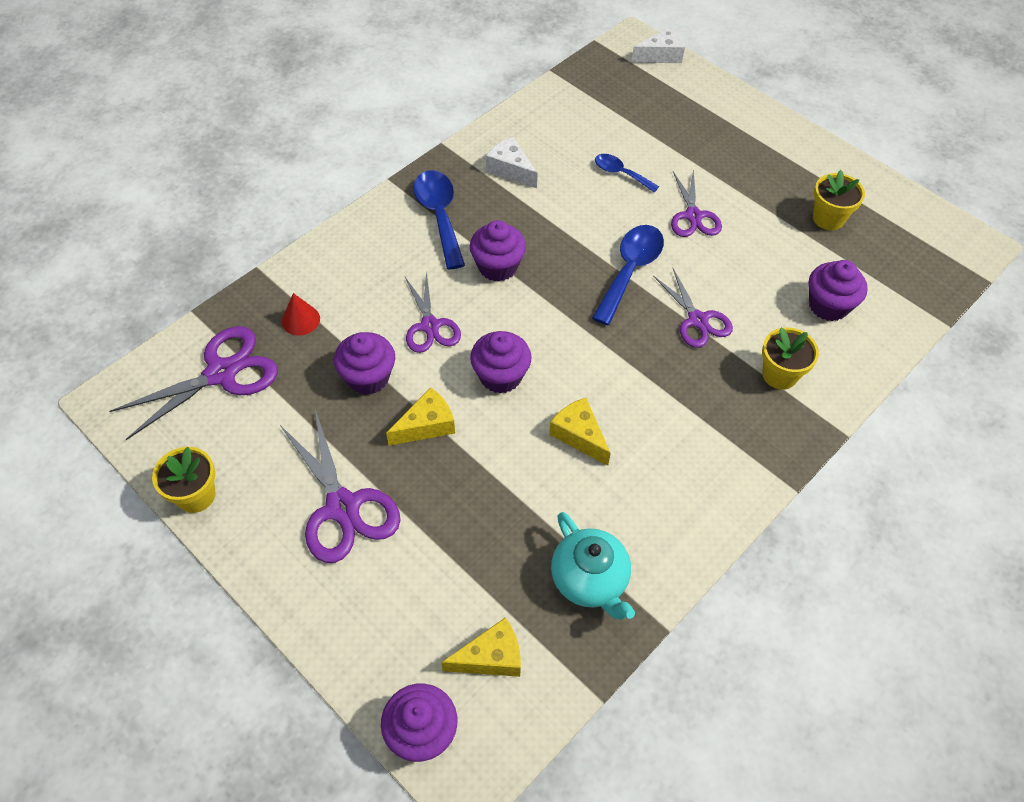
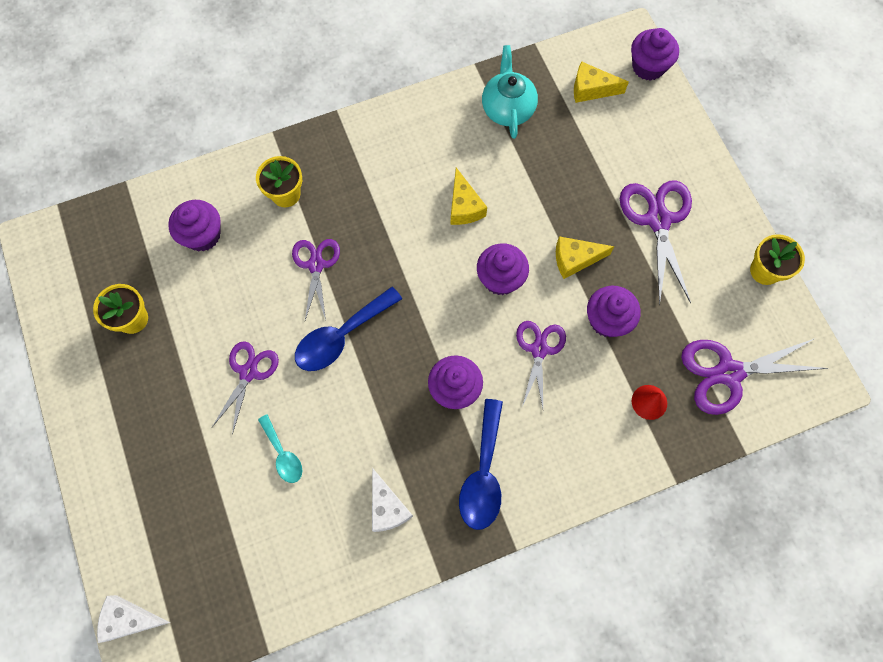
camera: 155 degrees left, 15 degrees up
blue spoon [595,154,659,192] -> turquoise spoon [258,414,302,483]

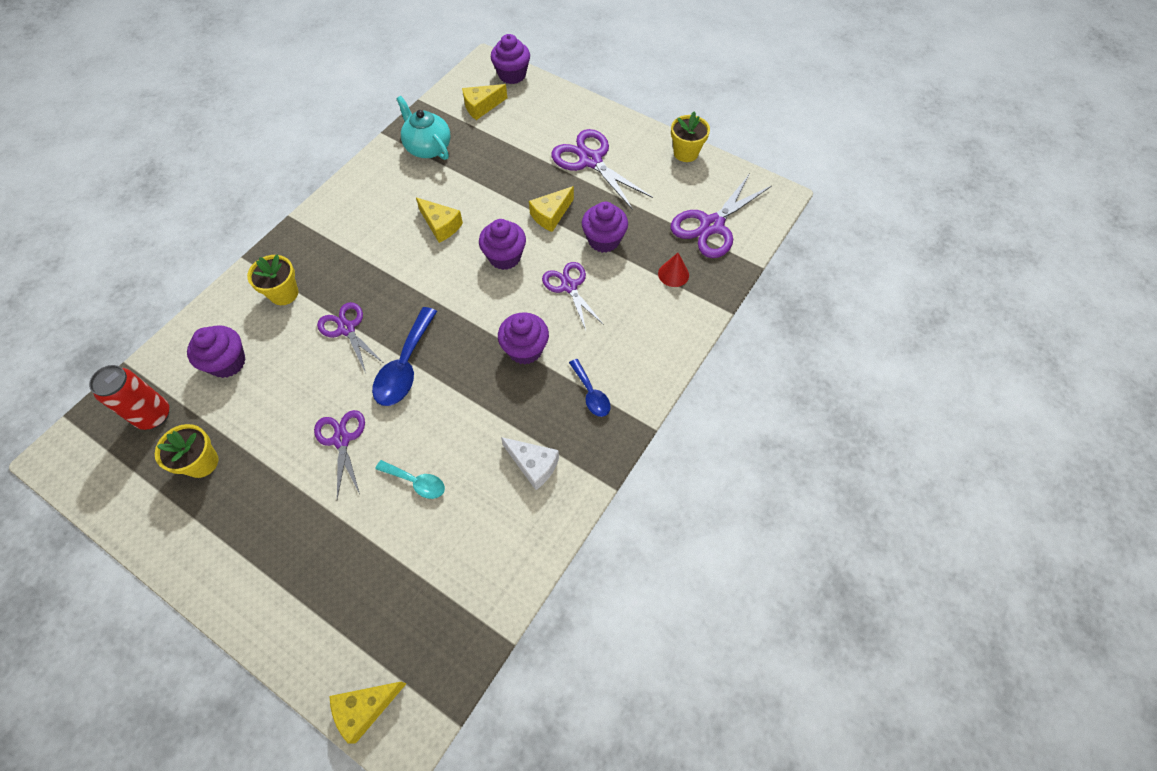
camera: 35 degrees left, 10 degrees down
white cheese [97,595,171,643] -> yellow cheese [329,682,407,744]
blue spoon [459,399,503,530] -> blue spoon [569,359,611,417], size x0.59
none -> red can [89,365,169,430]

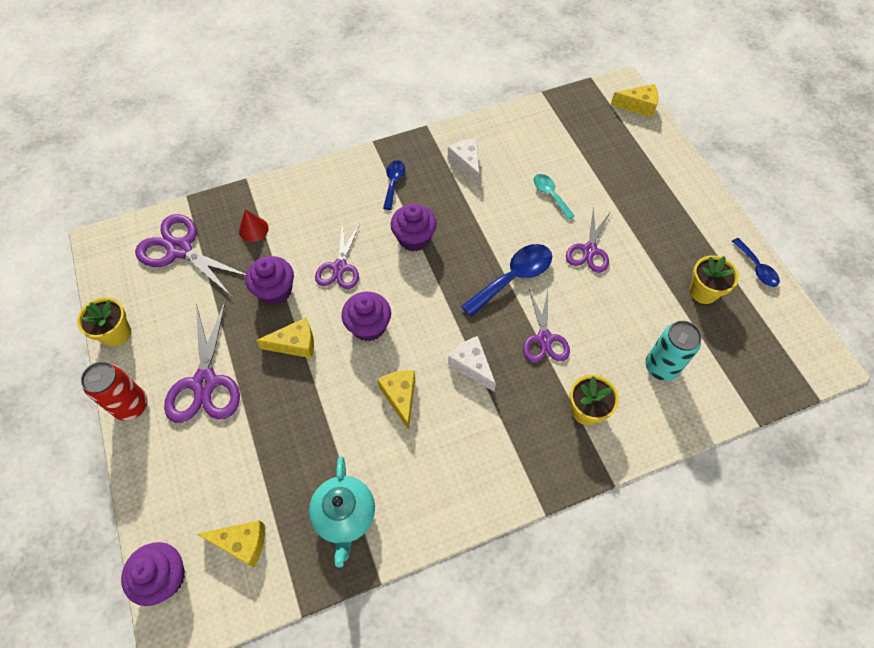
camera: 145 degrees left, 0 degrees up
red can [89,365,169,430] -> red can moved to [81,362,147,421]
purple cupcake [187,325,246,378] -> turquoise can [645,321,702,381]
purple scissors [671,175,772,258] -> purple scissors turned 135 degrees counterclockwise [135,214,246,298]
none -> white cheese [448,336,496,391]
none -> blue spoon [732,238,780,287]

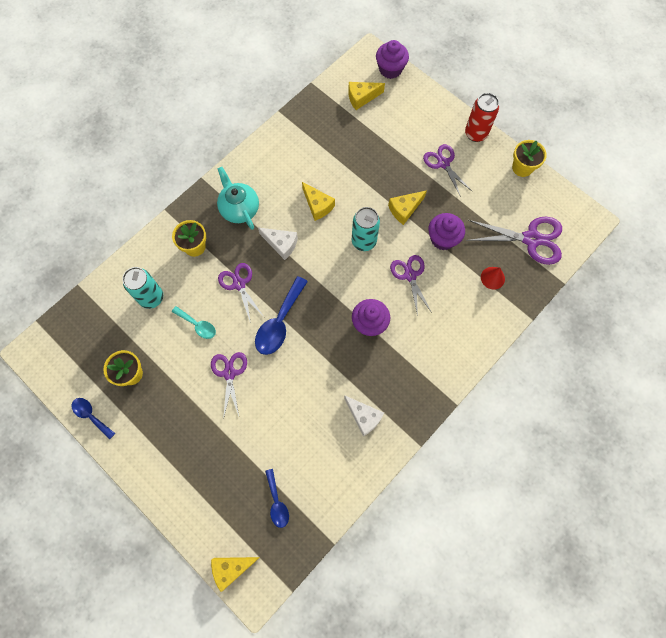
camera: 155 degrees right, 10 degrees up
purple scissors [164,301,240,423] -> purple scissors [423,144,472,197], size x0.65
turquoise teapot [309,456,375,568] -> turquoise teapot moved to [217,167,259,230]
purple cupcake [341,292,391,342] -> turquoise can [352,207,380,251]
blue spoon [383,160,405,210] -> blue spoon moved to [265,469,289,528]
turquoise spoon [534,174,575,220] -> turquoise spoon moved to [172,306,216,339]

